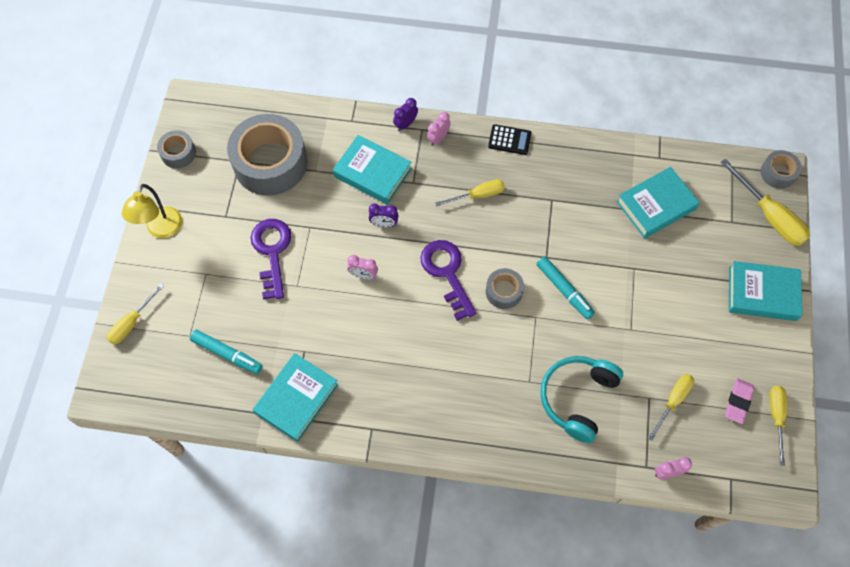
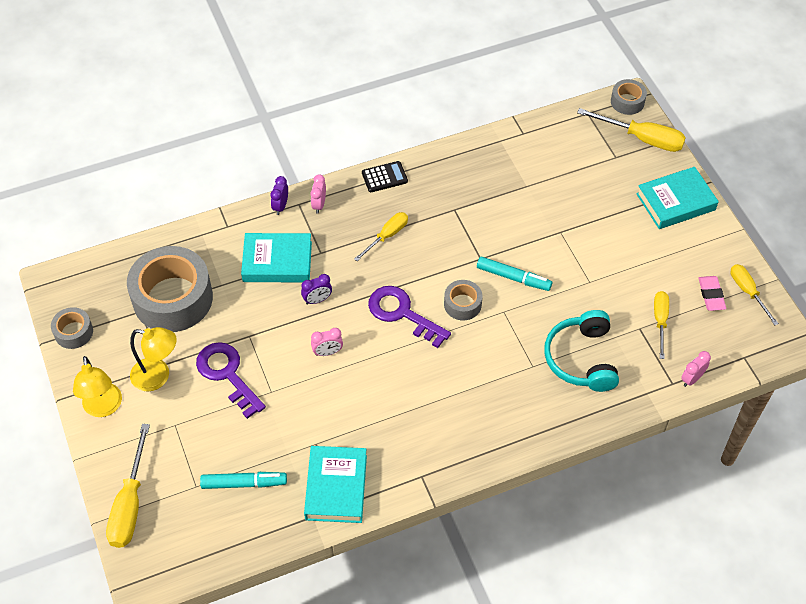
camera: 30 degrees left, 10 degrees down
yellow screwdriver [106,283,164,345] -> yellow screwdriver [106,424,150,548], size x1.58
turquoise book [616,167,700,238] -> none
none -> yellow lamp [130,327,177,391]

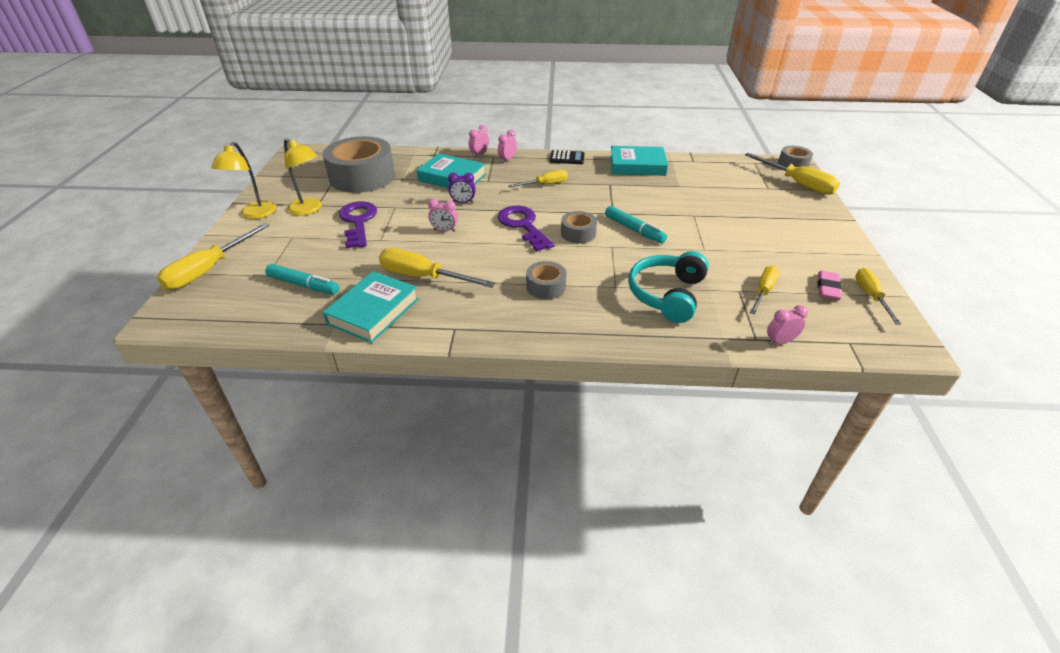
camera: 25 degrees right, 15 degrees down
grey tape [51,307,93,349] -> grey tape moved to [526,261,567,299]
purple clock [270,176,288,215] -> pink clock [469,125,489,158]
turquoise book [636,167,719,229] -> turquoise book moved to [610,146,668,176]
none -> yellow screwdriver [379,248,495,288]

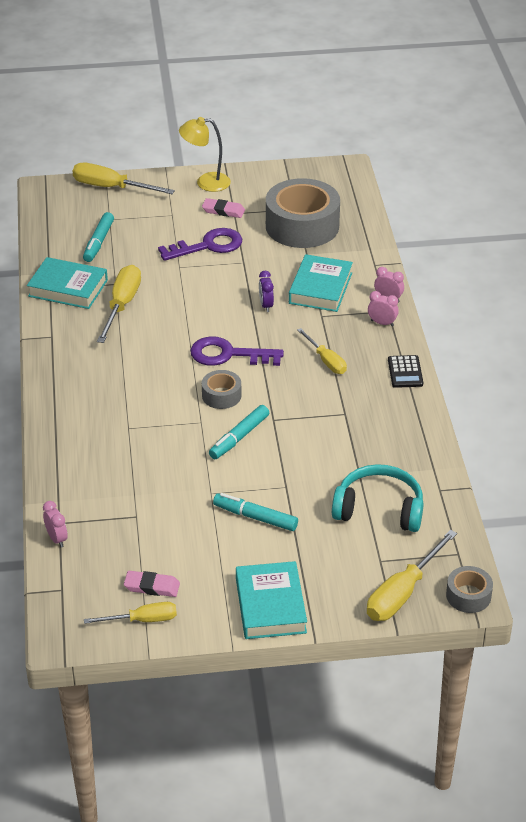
camera: 80 degrees right, 0 degrees up
yellow lamp [284,138,322,216] -> pink eraser [202,198,245,218]
pink clock [428,199,458,232] -> none
purple key [498,206,555,252] -> purple key turned 135 degrees counterclockwise [190,336,284,366]
grey tape [526,261,567,299] -> none
turquoise book [610,146,668,176] -> turquoise book moved to [236,561,307,639]
turquoise headphones [628,251,709,323] -> turquoise headphones moved to [332,464,424,532]
yellow screwdriver [750,266,780,315] -> none
none -> turquoise marker [213,493,298,531]

